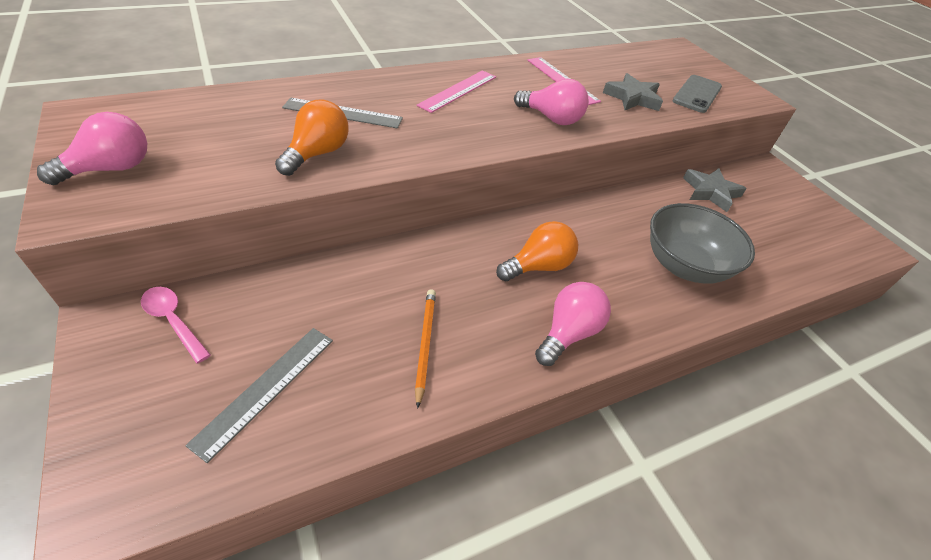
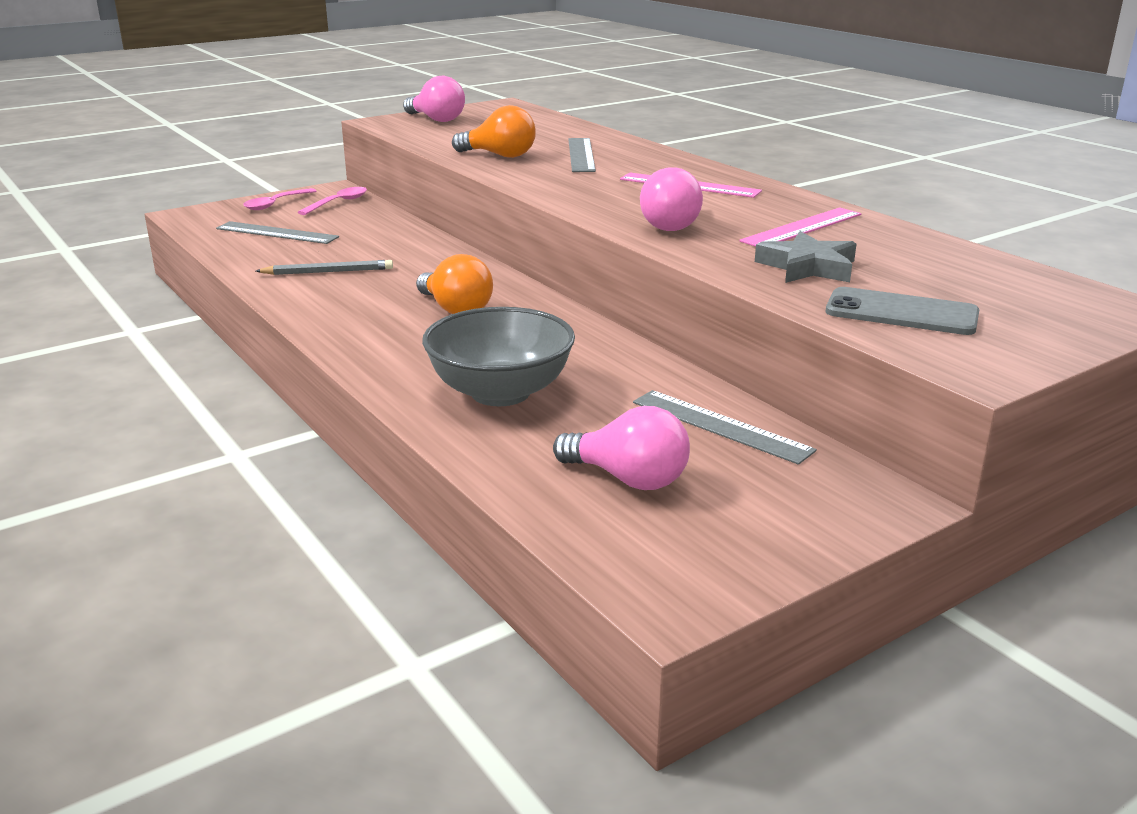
camera: 85 degrees right, 20 degrees down
orange pencil [415,289,436,409] -> grey pencil [256,260,393,275]
pink light bulb [535,282,611,366] -> pink light bulb moved to [553,406,690,490]
grey star [683,168,747,212] -> grey ruler [633,390,817,465]
none -> pink spoon [243,188,316,210]

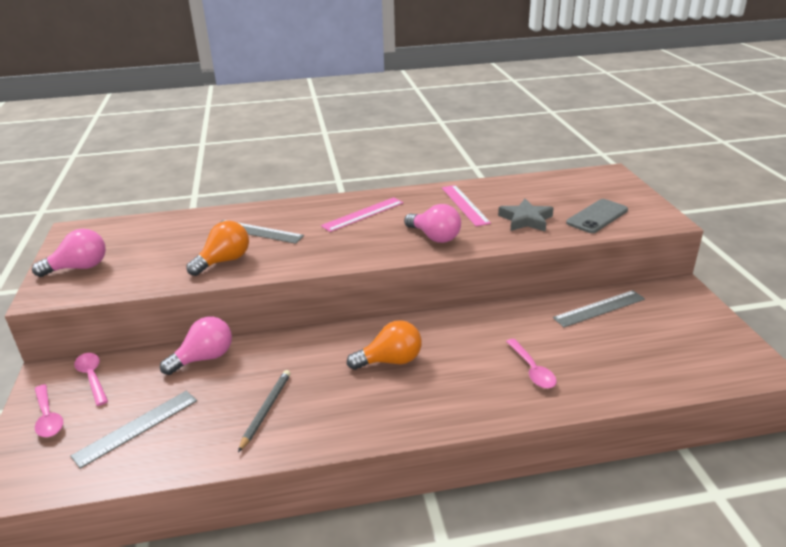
camera: 65 degrees left, 5 degrees up
grey bowl [422,307,575,406] -> pink spoon [506,339,557,389]
pink light bulb [553,406,690,490] -> pink light bulb moved to [160,317,232,375]

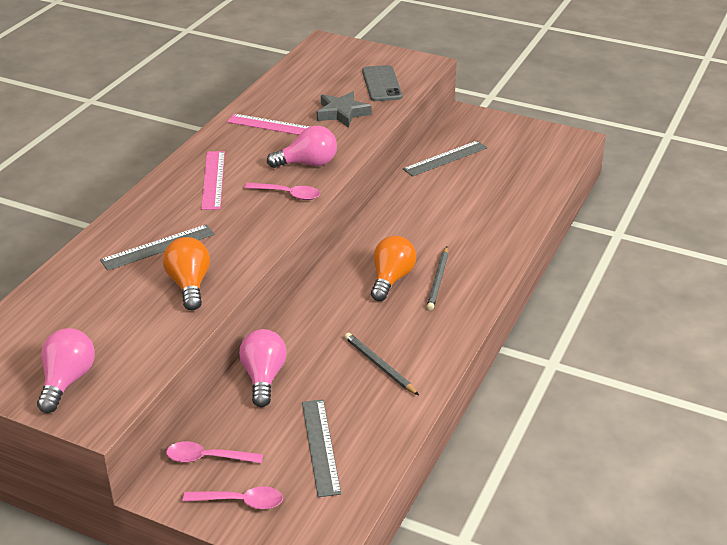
camera: 55 degrees left, 5 degrees up
pink spoon [506,339,557,389] -> pink spoon moved to [245,183,320,200]
grey ruler [553,290,645,327] -> grey ruler turned 45 degrees clockwise [403,141,487,177]
none -> grey pencil [427,247,448,311]

